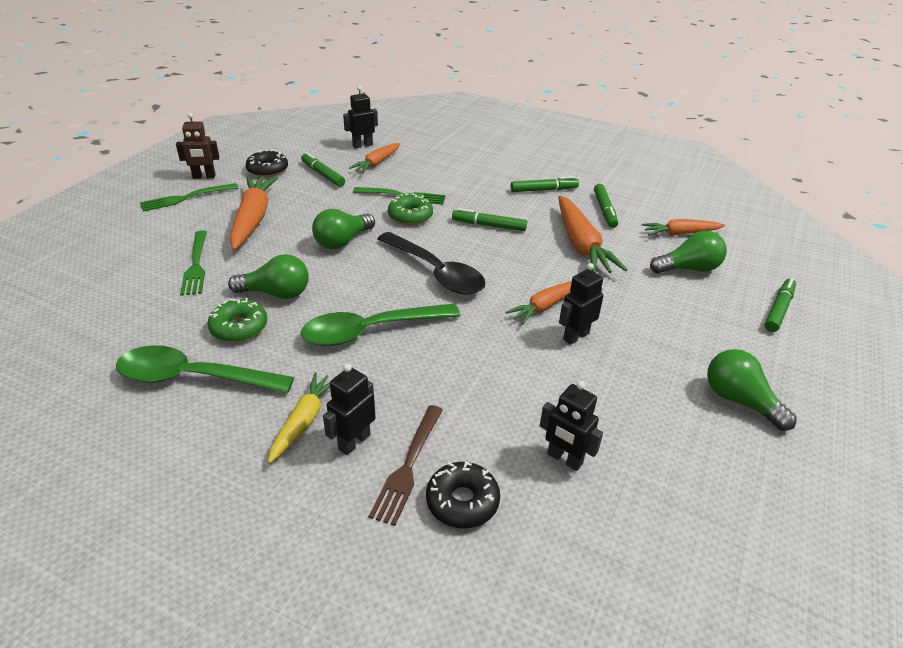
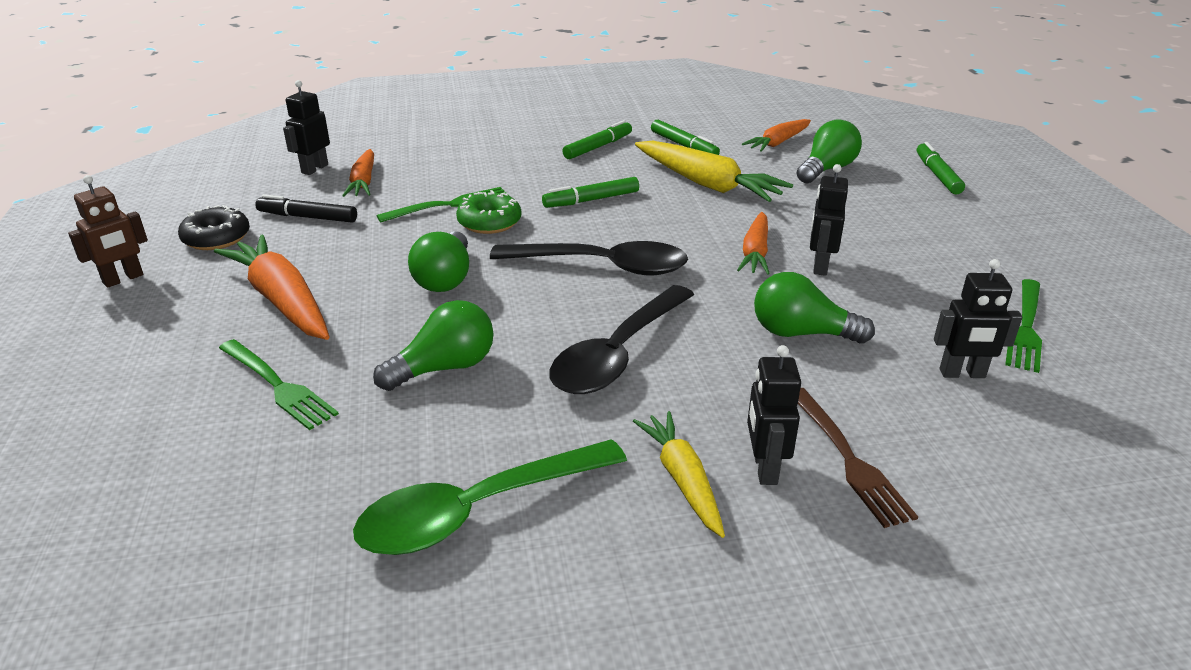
camera: 35 degrees left, 5 degrees down
green fork [140,183,239,212] -> green fork moved to [1005,279,1042,373]
green donut [208,298,267,342] -> none
green marker [301,152,345,187] -> black marker [255,194,357,223]
green spoon [301,303,460,346] -> black spoon [549,285,695,394]
black donut [426,462,500,528] -> none
orange carrot [558,196,627,273] -> yellow carrot [635,141,793,202]
green light bulb [707,349,797,431] -> green light bulb moved to [754,272,875,344]

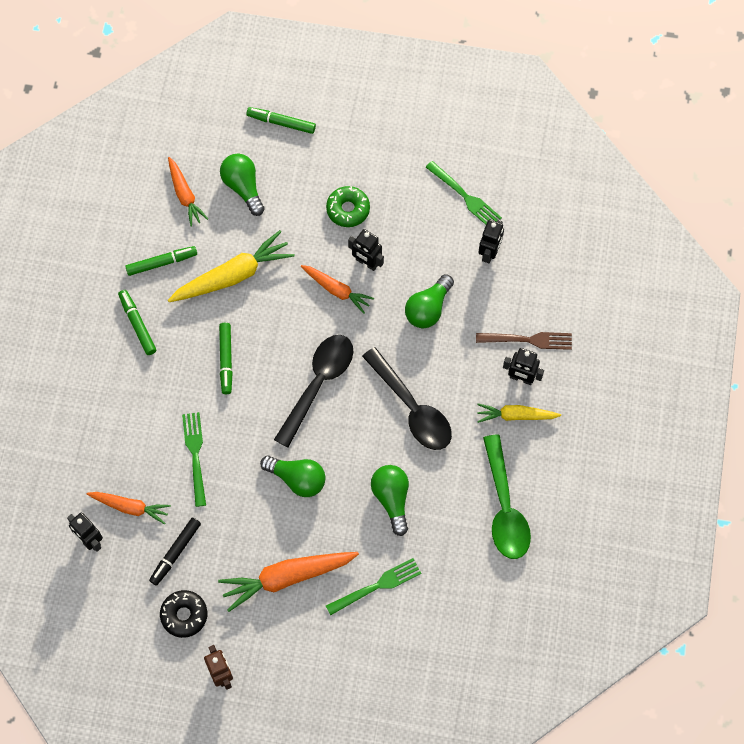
camera: 70 degrees left, 35 degrees up
green donut [456,190,521,234] -> green donut moved to [326,186,370,227]

